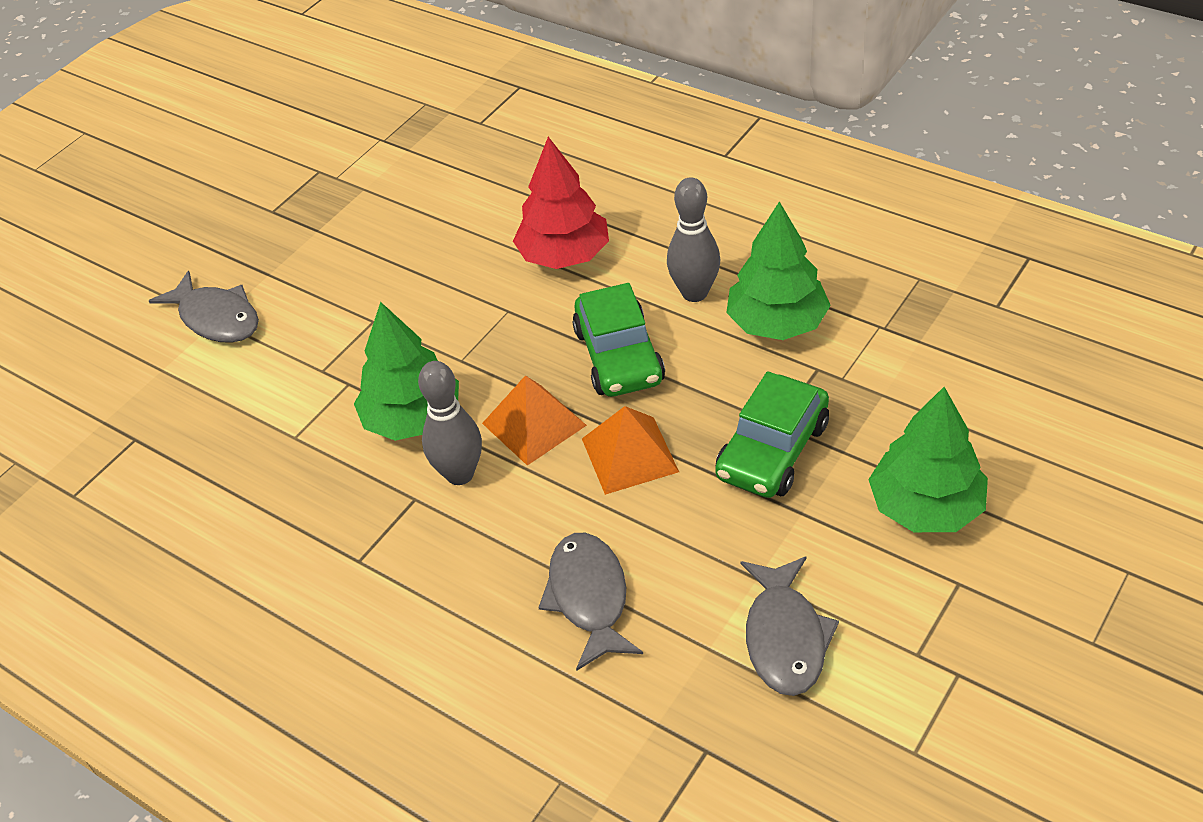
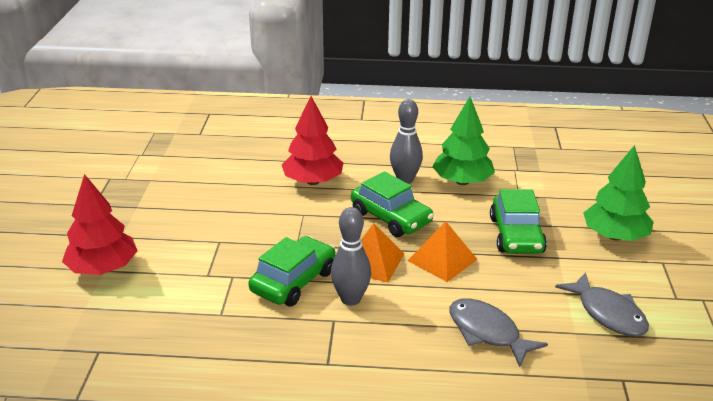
camera: 35 degrees left, 15 degrees down
grey fish [149,271,259,343] -> red tree [62,174,137,275]
green tree [354,302,459,441] -> green car [248,236,335,306]

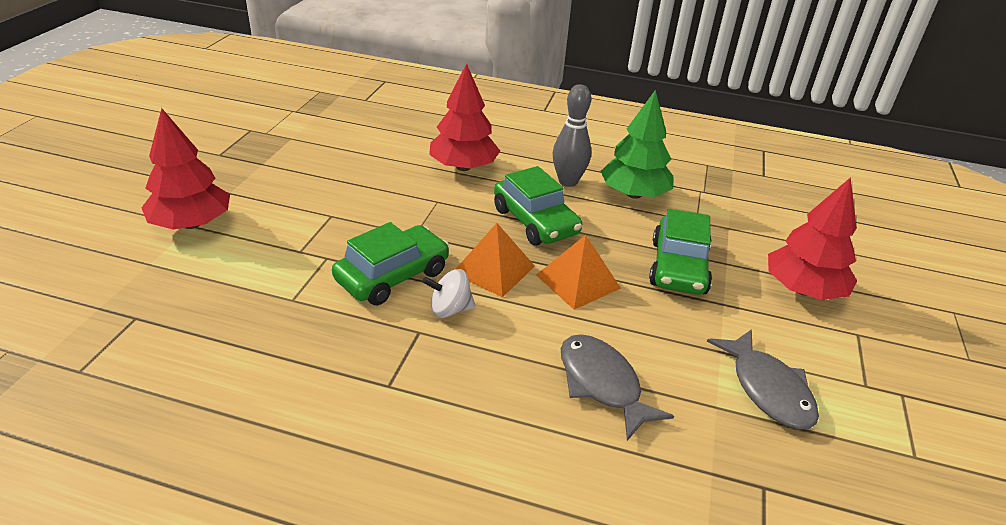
camera: 10 degrees right, 5 degrees up
grey bowling pin [331,207,371,306] -> white spinning top [423,269,476,318]
green tree [583,145,654,241] -> red tree [768,177,857,300]

